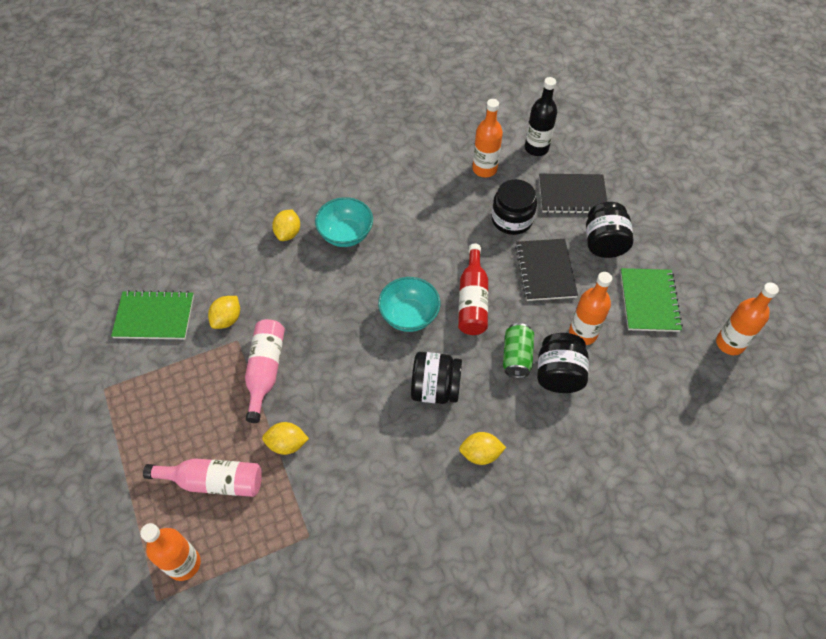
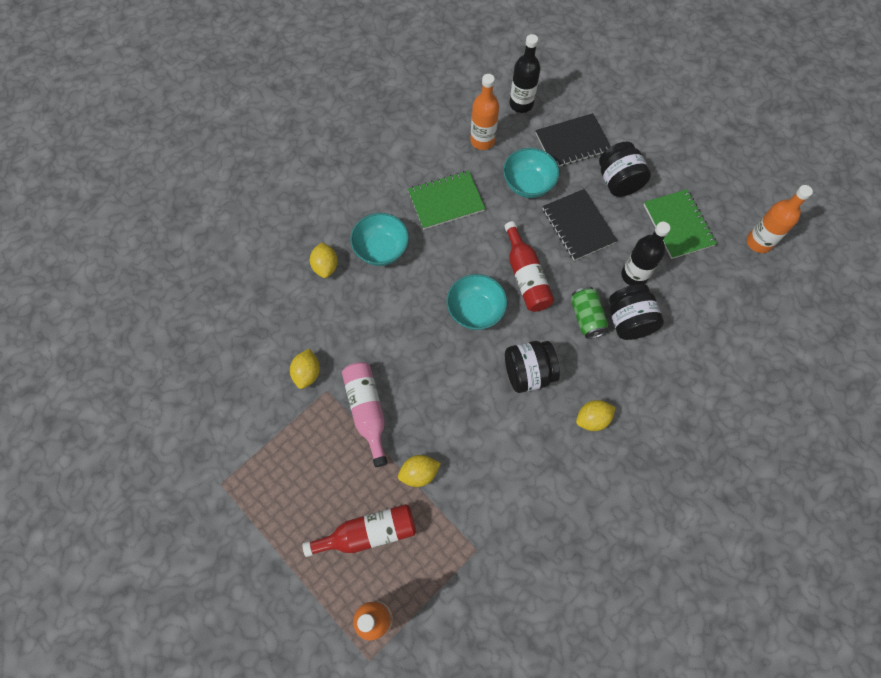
camera: 20 degrees left, 10 degrees up
green notebook [111,290,194,339] -> green notebook moved to [408,171,485,230]
pink bottle [143,458,262,497] -> red bottle [302,504,416,557]
black jar [491,179,537,235] -> turquoise bowl [503,148,559,198]
orange bottle [569,272,612,345] -> black bottle [621,222,670,286]

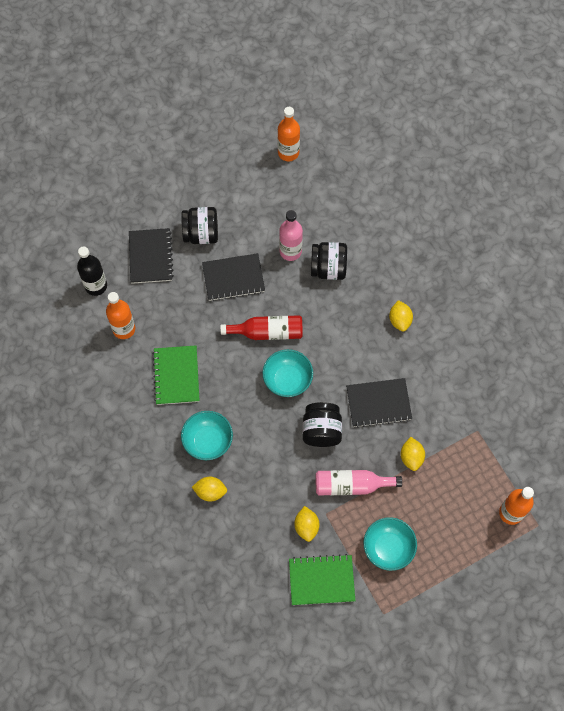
camera: 75 degrees left, 0 degrees up
yellow lemon [290,348,320,389] -> yellow lemon turned 60 degrees clockwise [294,506,320,542]
red bottle [302,504,416,557] -> none
turquoise bowl [503,148,559,198] -> turquoise bowl moved to [363,517,417,571]
black jar [505,341,560,393] -> black jar moved to [303,402,342,447]
green can [571,287,608,339] -> none
black bottle [621,222,670,286] -> pink bottle [279,210,303,261]
green notebook [644,189,717,259] -> green notebook moved to [289,554,355,605]
none -> black notebook [346,378,412,428]

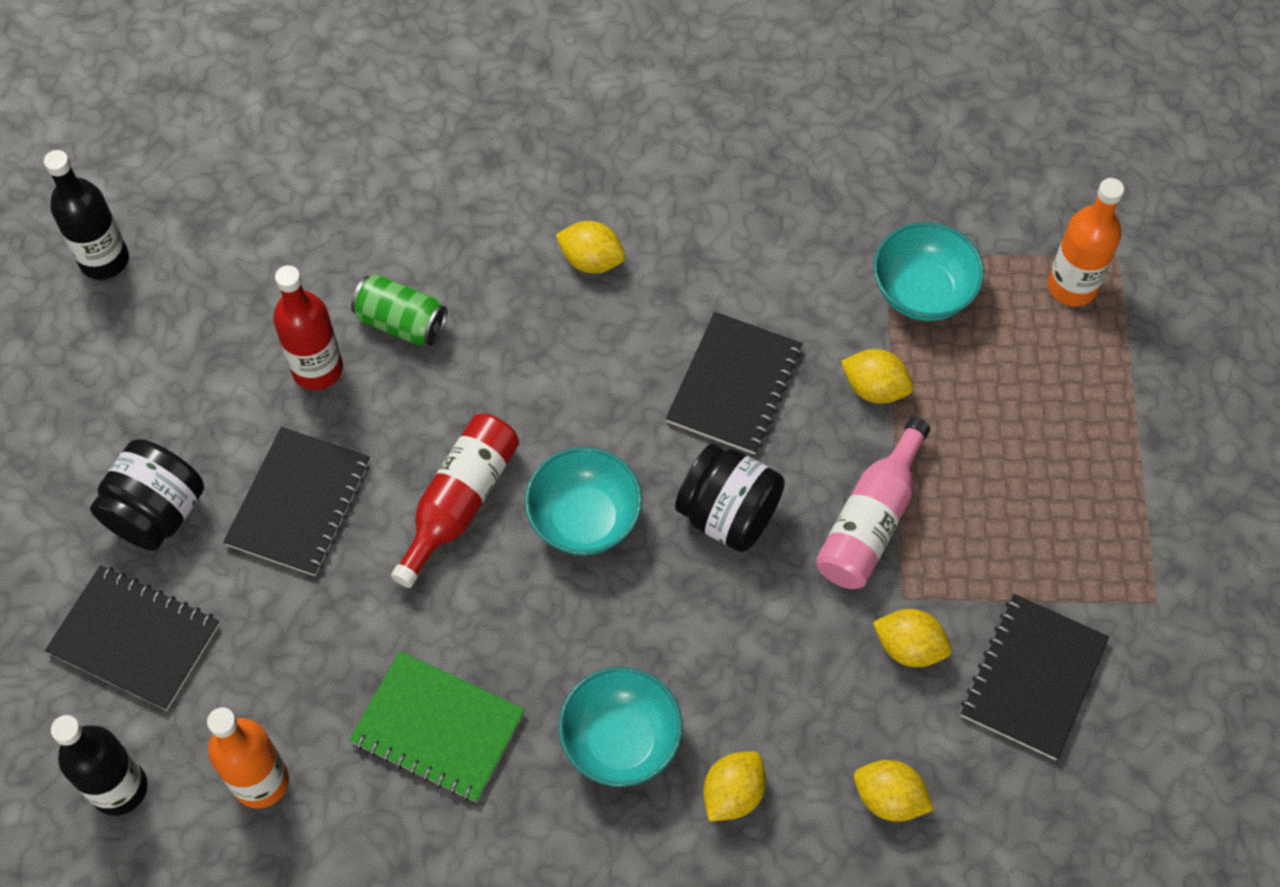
camera: 60 degrees left, 5 degrees down
orange bottle [277,107,300,161] -> black bottle [44,150,129,280]
pink bottle [279,210,303,261] -> red bottle [273,265,343,390]
green notebook [289,554,355,605] -> black notebook [961,594,1109,760]
black jar [311,242,347,280] -> green can [351,274,447,346]
turquoise bowl [363,517,417,571] -> turquoise bowl moved to [873,222,984,321]
none -> yellow lemon [854,760,934,822]

